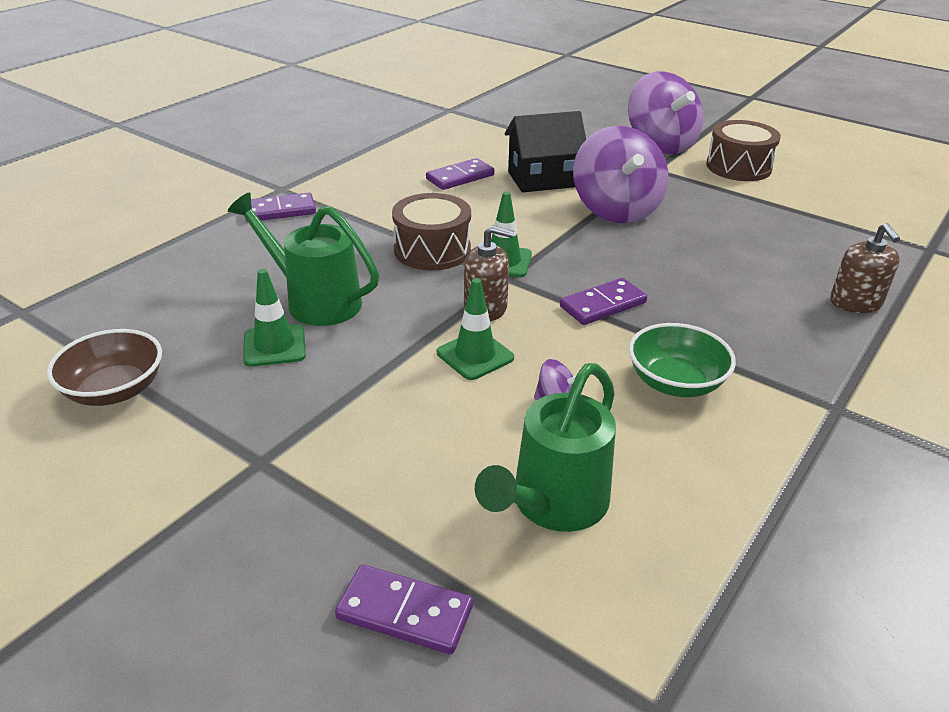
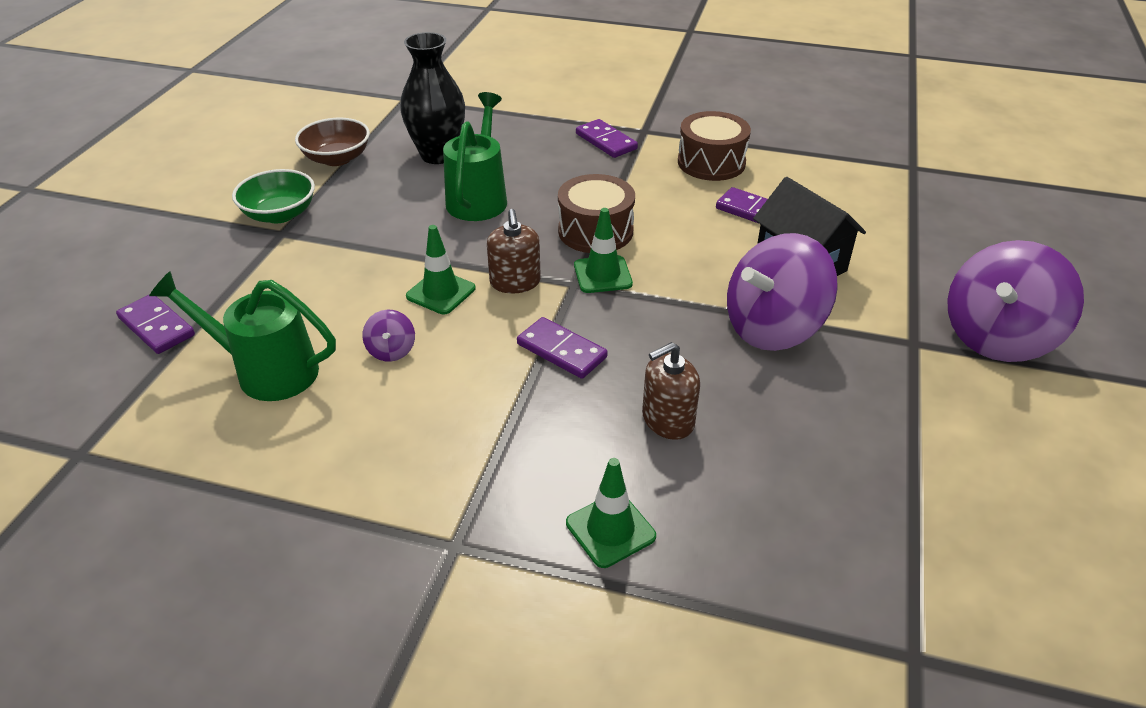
camera: 70 degrees right, 5 degrees up
green traffic cone [243,269,306,367] -> green traffic cone moved to [566,458,656,568]
purple domino [335,565,473,654] -> purple domino turned 45 degrees counterclockwise [116,294,195,354]
green bowl [629,323,736,397] -> green bowl moved to [232,169,315,223]
brown drum [706,120,781,181] -> brown drum moved to [678,111,751,181]
brown soap dispenser [830,223,900,313] -> brown soap dispenser moved to [642,342,700,440]
none -> black vase [400,32,465,164]

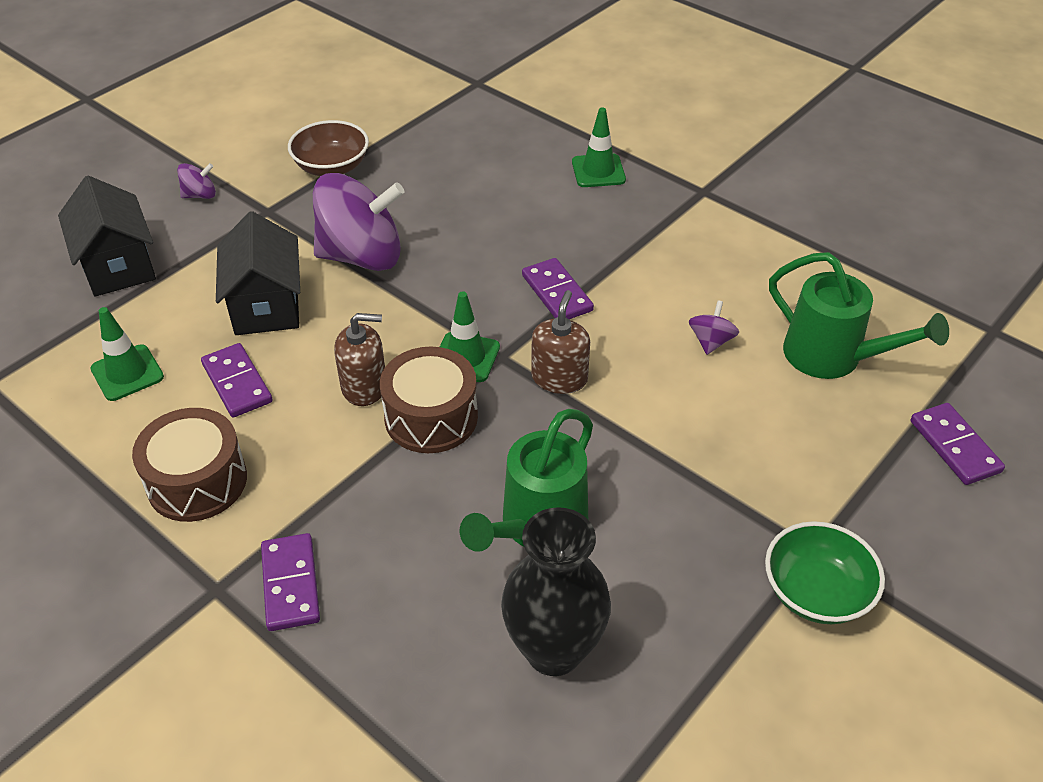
camera: 155 degrees left, 5 degrees up
brown bowl [295,118,370,166] -> brown bowl moved to [288,120,369,176]
green traffic cone [406,225,476,314] -> green traffic cone moved to [90,307,164,401]
brown soap dispenser [642,342,700,440] -> brown soap dispenser moved to [334,313,385,406]
purple spinning top [947,240,1084,362] -> purple spinning top [177,163,216,199], size x0.43
none -> black house [58,176,156,297]

